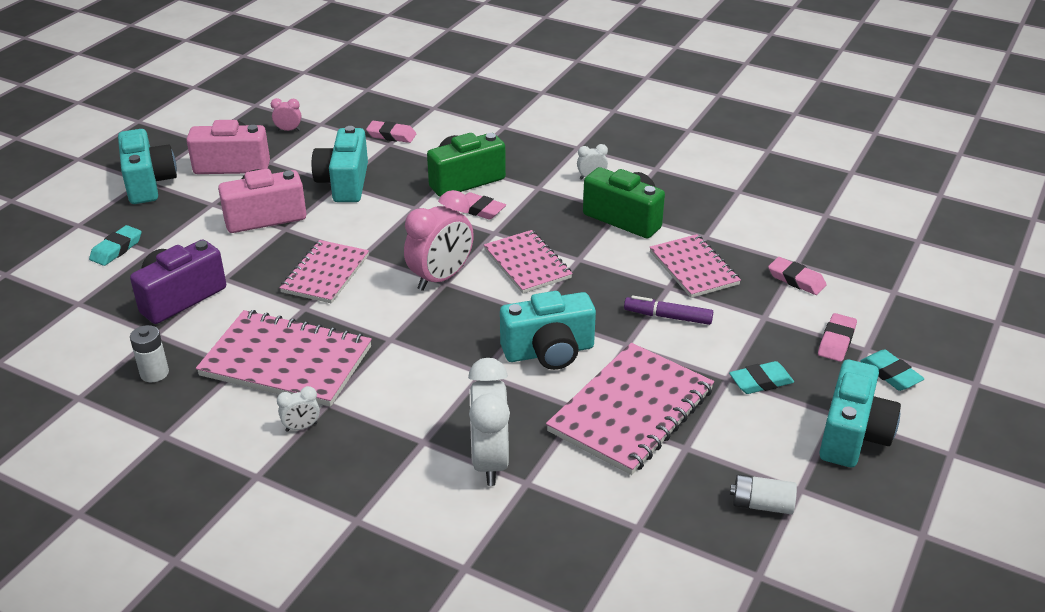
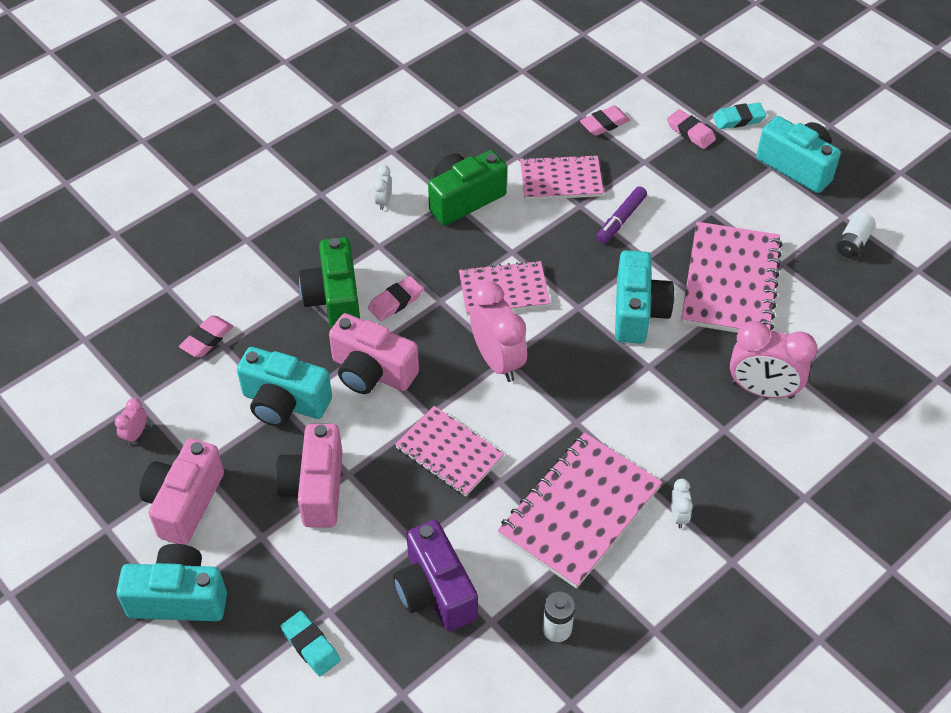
camera: 70 degrees left, 15 degrees up
white clock [468,358,510,486] -> pink clock [730,321,817,399]
pink notebook [546,343,714,475] -> pink notebook turned 45 degrees clockwise [681,222,782,333]
turquoise eraser [729,361,794,394] -> none
none -> pink camera [329,313,419,394]

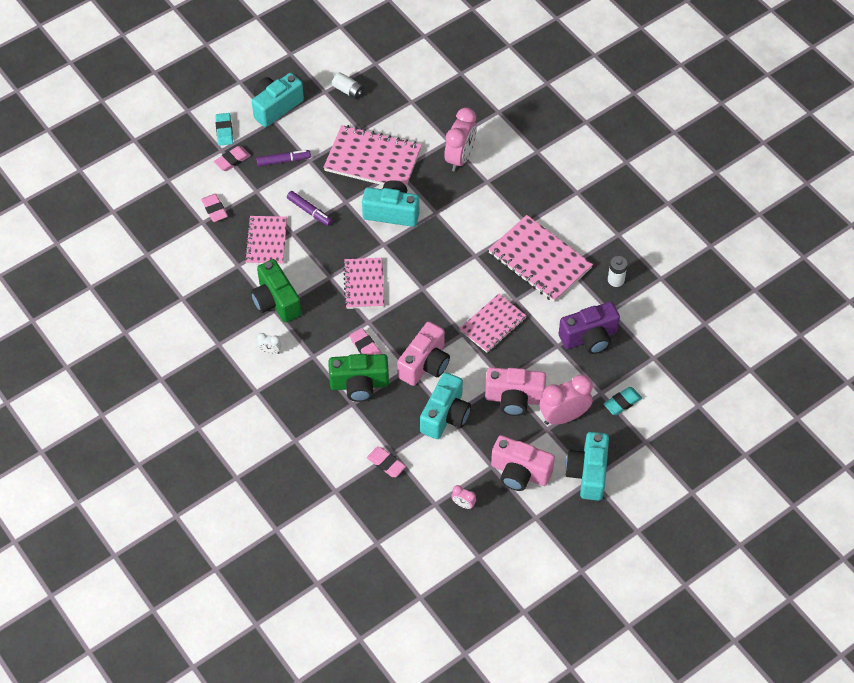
camera: 85 degrees left, 5 degrees up
pink clock [470,281,527,382] -> pink clock moved to [540,374,593,425]
white clock [671,479,693,528] -> none
none -> purple marker [256,150,311,166]

